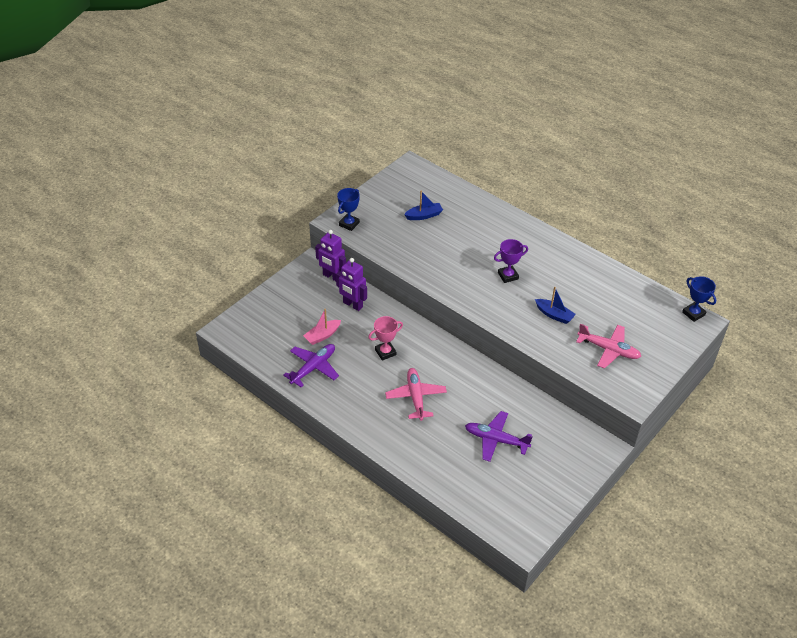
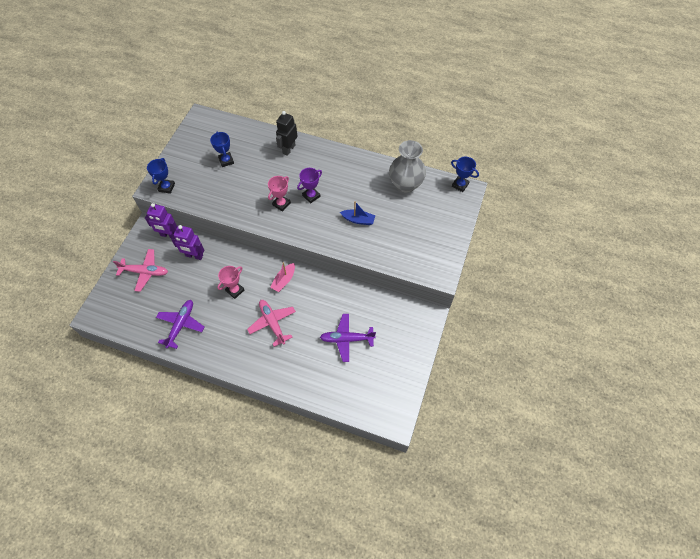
camera: 20 degrees left, 15 degrees up
pink boat [303,309,341,345] -> pink boat moved to [270,262,295,292]
blue boat [404,191,443,220] -> blue trophy [210,132,234,167]
pink plane [576,323,642,369] -> pink plane moved to [113,249,168,292]
none -> pink trophy [268,176,291,212]
none -> black robot [276,111,298,156]
none -> grey vase [389,140,426,193]

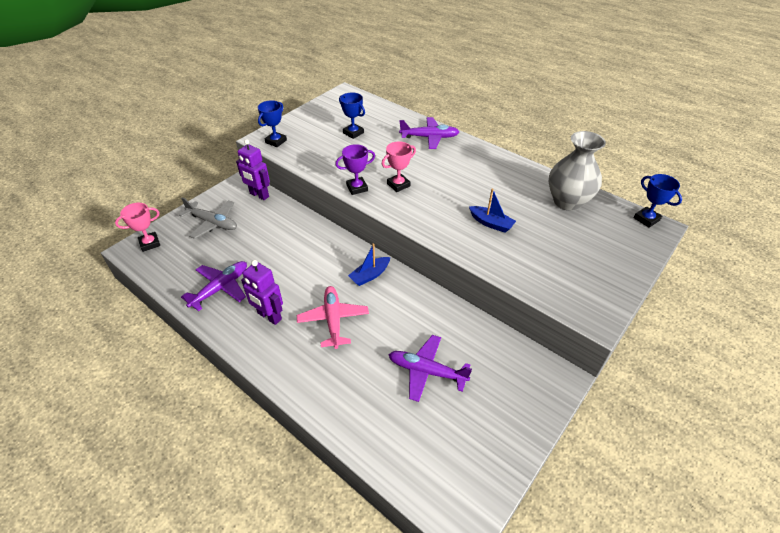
camera: 20 degrees right, 15 degrees down
pink plane [113,249,168,292] -> grey plane [179,197,237,239]
purple robot [171,225,204,260] -> purple robot moved to [241,260,283,325]
blue trophy [210,132,234,167] -> blue trophy turned 45 degrees counterclockwise [339,92,365,139]
pink trophy [217,266,244,299] -> pink trophy moved to [115,203,160,252]
pink boat [270,262,295,292] -> blue boat [348,244,390,286]
black robot [276,111,298,156] -> purple plane [399,117,459,149]
purple trophy [297,168,322,204] -> purple trophy moved to [335,144,375,195]

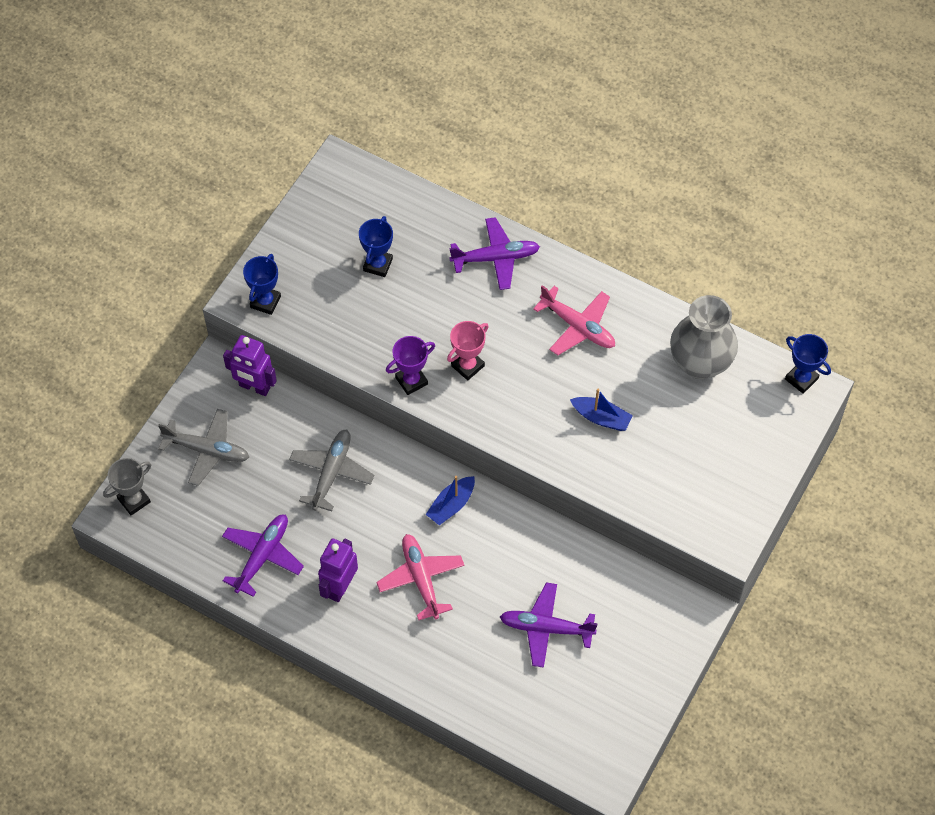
camera: 10 degrees left, 15 degrees up
pink trophy [115,203,160,252] -> grey trophy [103,458,151,515]
purple robot [241,260,283,325] -> purple robot turned 90 degrees clockwise [318,538,358,602]
blue trophy [339,92,365,139] -> blue trophy turned 75 degrees clockwise [359,216,393,277]
none -> grey plane [289,429,375,511]
none -> pink plane [533,285,615,355]

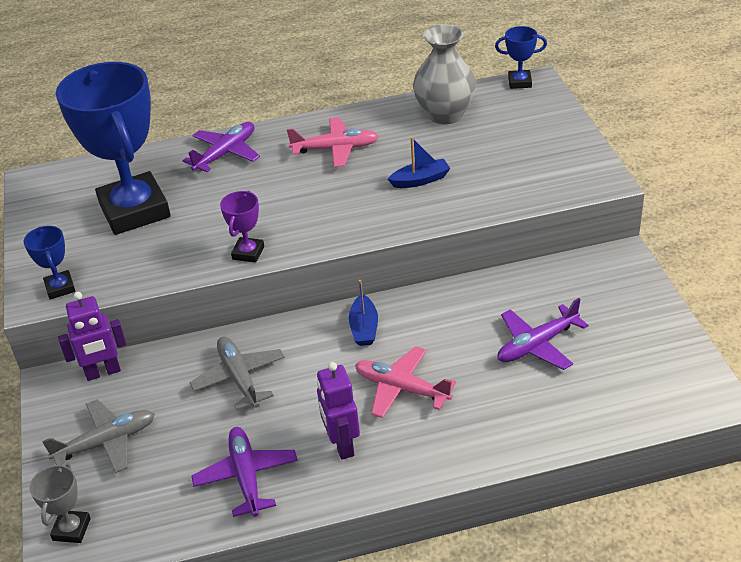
camera: 40 degrees left, 20 degrees down
blue trophy [359,216,393,277] -> blue trophy [56,62,171,235], size x2.40
pink trophy [447,321,488,380] -> none

